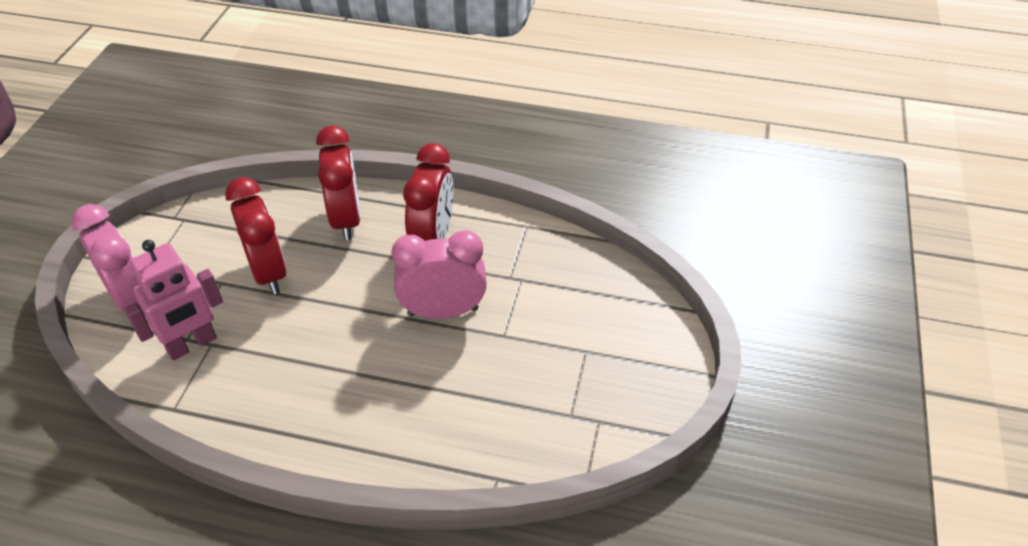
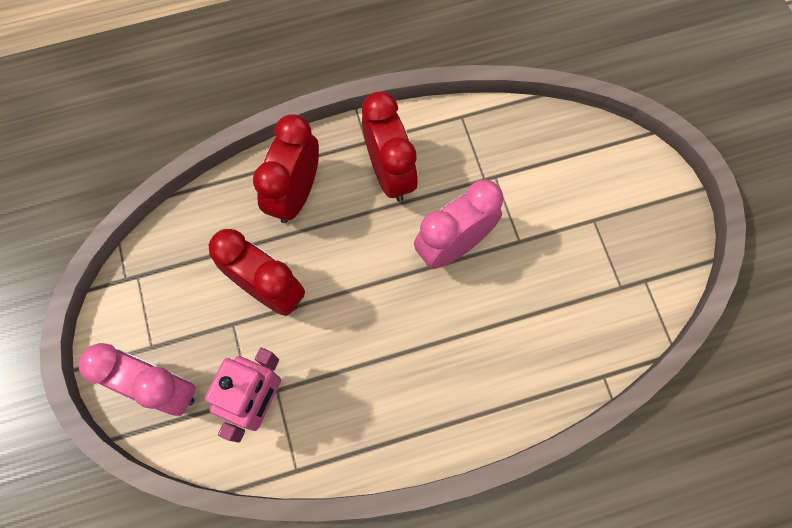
camera: 30 degrees left, 25 degrees up
red clock [316,126,361,240] -> red clock turned 120 degrees counterclockwise [253,114,319,223]

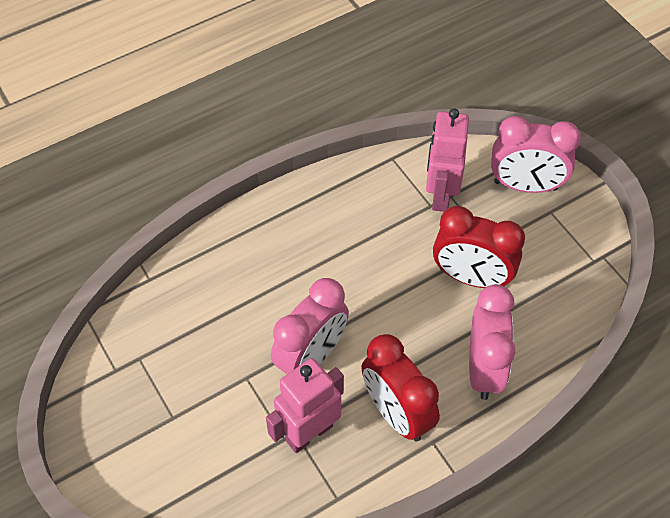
camera: 165 degrees right, 15 degrees down
red clock [253,114,319,223] -> pink clock [469,284,515,400]
none -> pink robot [266,358,344,453]

